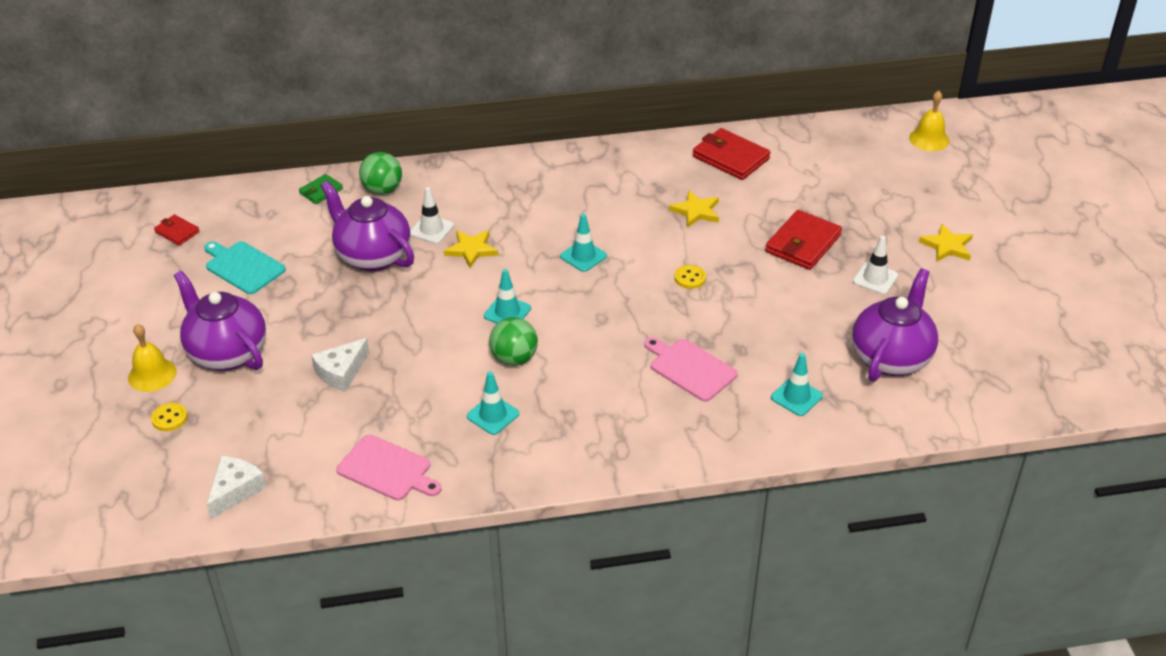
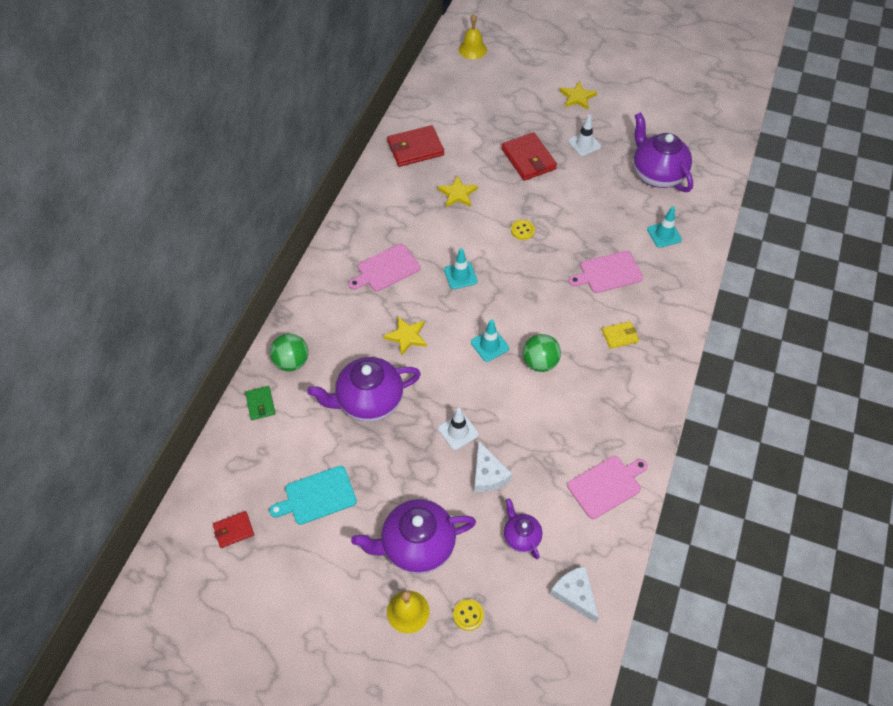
camera: 60 degrees left, 15 degrees up
white traffic cone [410,187,454,244] -> white traffic cone moved to [438,408,479,450]
turquoise traffic cone [467,371,519,435] -> none
none -> pink cutting board [349,244,420,291]
none -> purple teapot [504,499,542,559]
none -> yellow wallet [602,321,639,349]

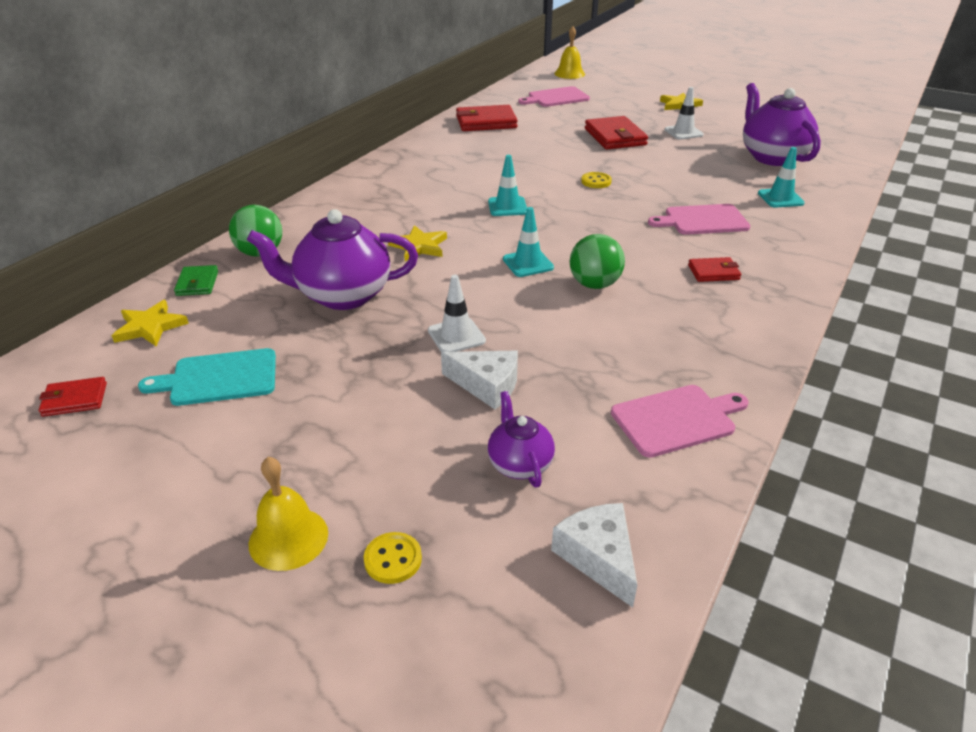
camera: 10 degrees right, 20 degrees down
pink cutting board [349,244,420,291] -> pink cutting board moved to [518,86,590,107]
purple teapot [351,499,476,574] -> none
yellow star [438,176,478,207] -> yellow star moved to [112,300,189,346]
white cheese [474,441,512,492] -> white cheese turned 60 degrees counterclockwise [441,351,518,409]
yellow wallet [602,321,639,349] -> red wallet [688,257,741,282]

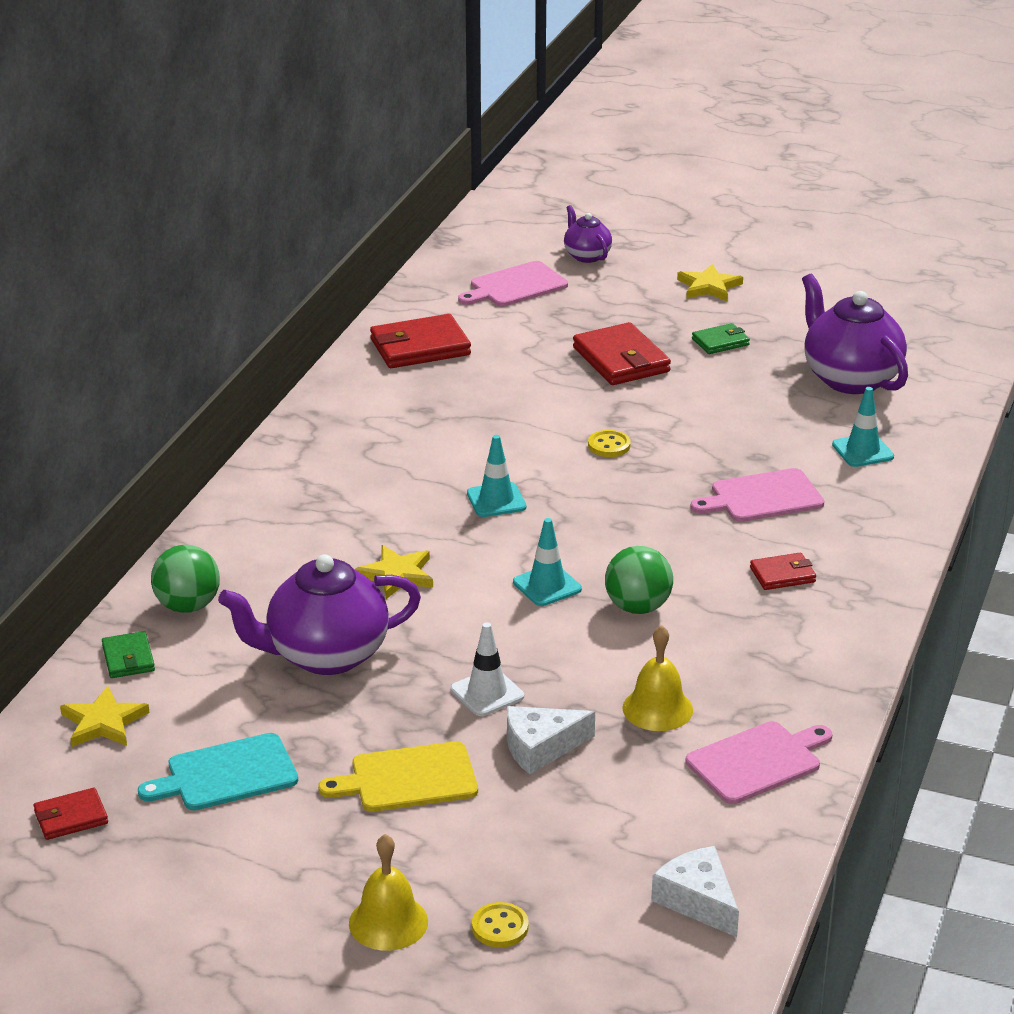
camera: 10 degrees left, 5 degrees down
white cheese [441,351,518,409] -> white cheese turned 150 degrees clockwise [507,706,595,774]
purple teapot [488,391,555,488] -> purple teapot moved to [564,205,612,263]
yellow bell [554,26,585,79] -> yellow bell moved to [622,625,693,731]
white traffic cone [664,87,704,140] -> green wallet [692,323,750,354]
none -> yellow cutting board [318,741,478,812]

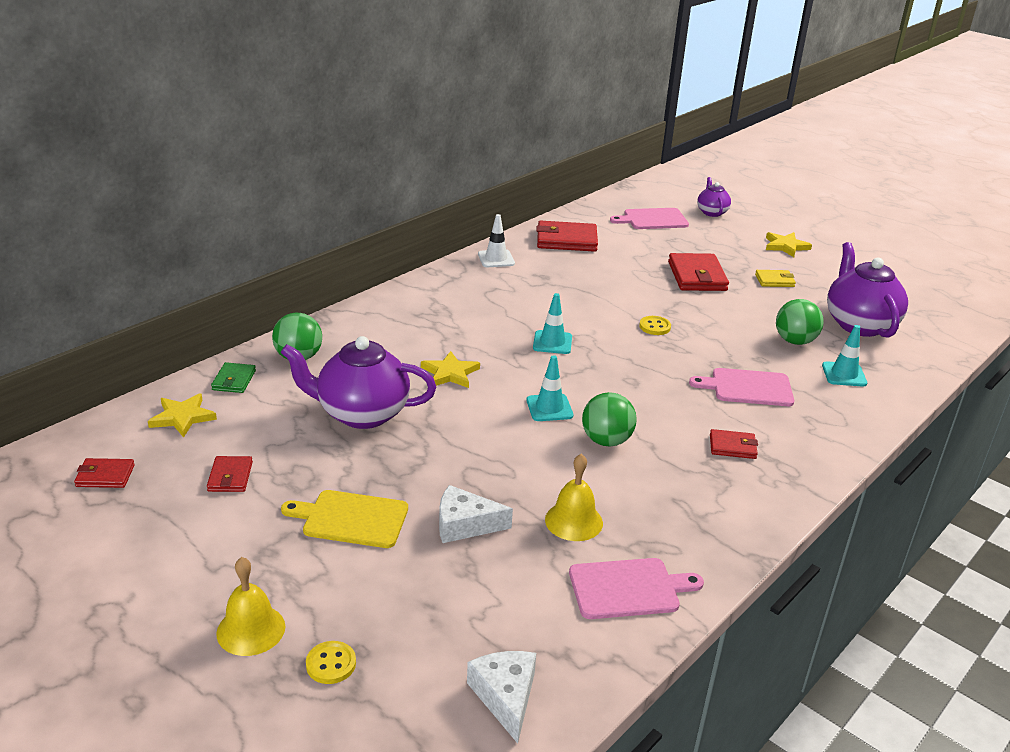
camera: 20 degrees right, 0 degrees up
turquoise cutting board [138,733,298,810] -> red wallet [207,456,253,492]
white traffic cone [451,622,524,716] -> white traffic cone moved to [478,214,515,267]
green wallet [692,323,750,354] -> yellow wallet [755,270,796,287]
none -> green ball [776,299,824,345]

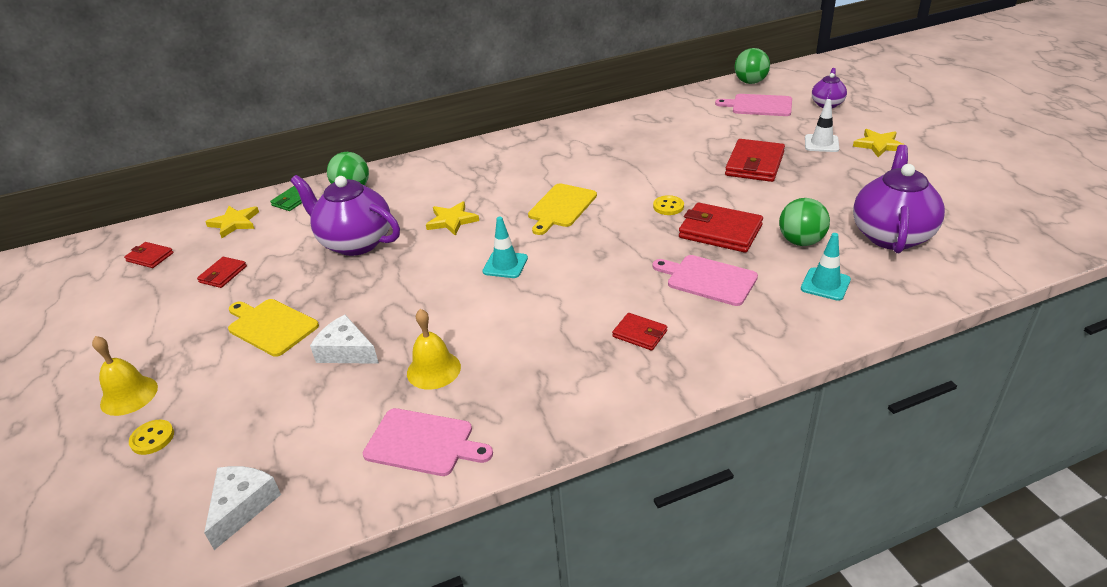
camera: 30 degrees right, 5 degrees up
white traffic cone [478,214,515,267] -> white traffic cone moved to [805,99,839,152]
turquoise traffic cone [533,293,572,354] -> yellow cutting board [528,183,597,235]
red wallet [536,221,598,252] -> red wallet moved to [679,203,763,253]
green ball [582,392,637,447] -> green ball moved to [735,48,770,84]
yellow wallet [755,270,796,287] -> none

